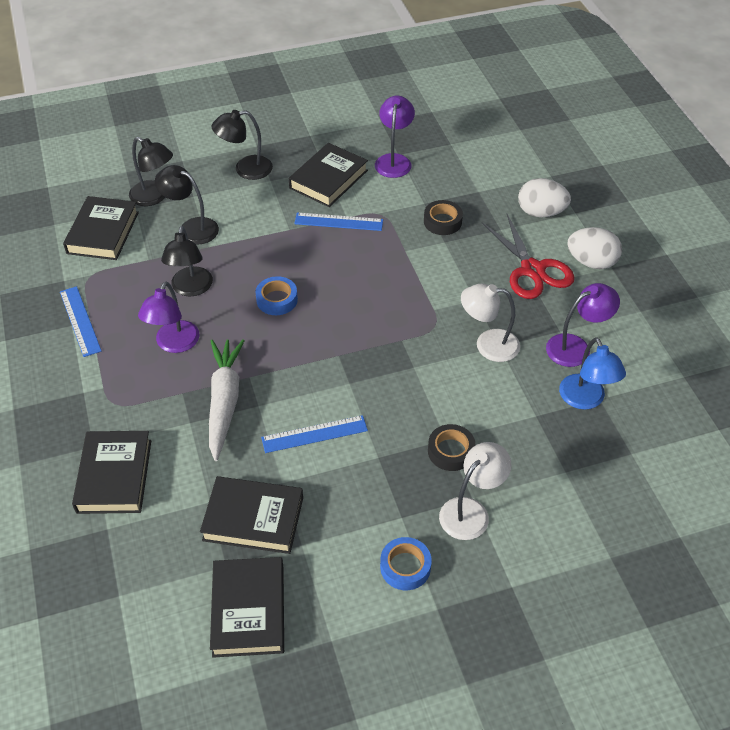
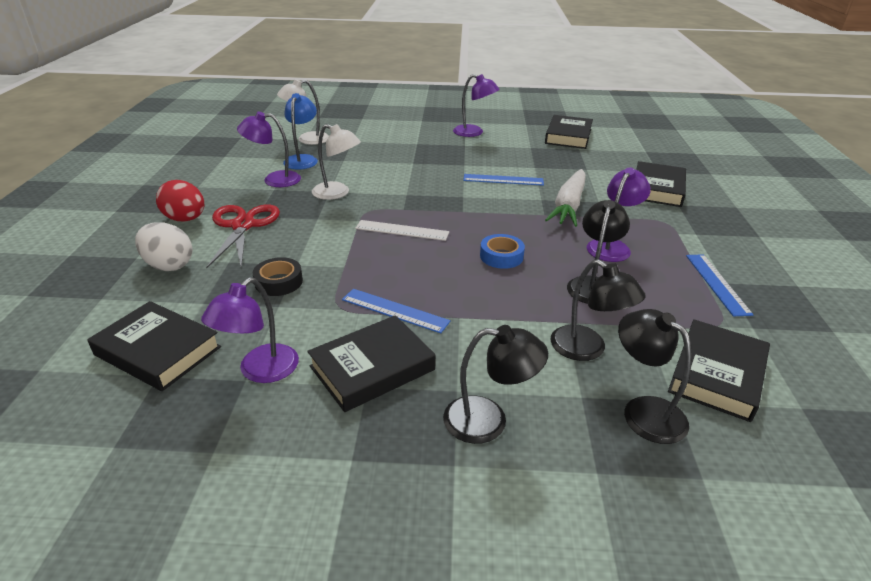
camera: 160 degrees left, 15 degrees down
black book [200,476,303,554] -> black book moved to [87,301,221,391]
blue tape [380,537,432,590] -> purple lamp [453,74,500,137]
black tape [428,424,476,471] -> none
white lamp [439,442,512,540] -> white lamp moved to [277,79,329,145]
white egg [567,227,622,269] -> red egg [156,180,204,222]
none -> white ruler [355,220,449,241]

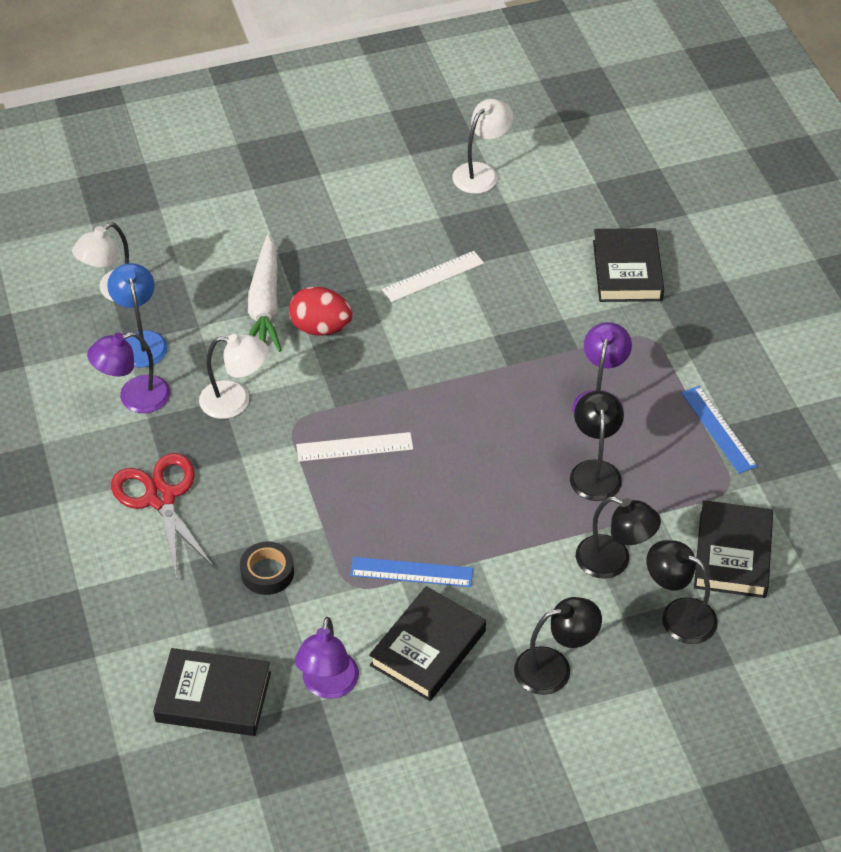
camera: 20 degrees left, 15 degrees up
white egg [135,222,193,271] -> none
red egg [156,180,204,222] -> red egg moved to [289,287,353,336]
purple lamp [453,74,500,137] -> none
blue ruler [463,174,544,186] -> none
blue tape [480,234,525,269] -> none
black book [545,115,593,149] -> white lamp [452,99,513,194]
white carrot [545,169,586,227] -> white carrot moved to [248,235,282,352]
none -> white ruler [382,251,484,302]

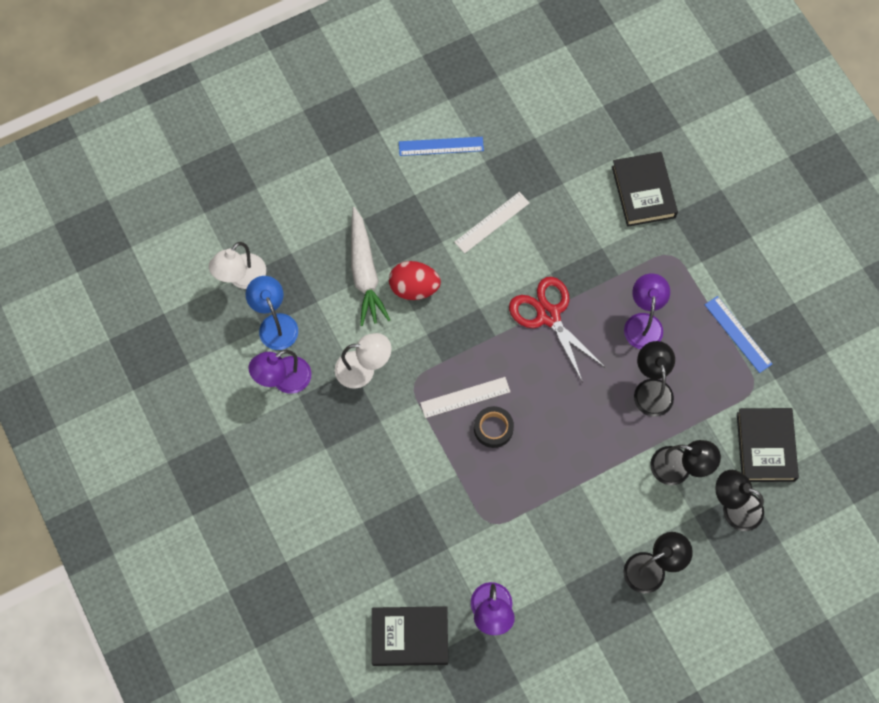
camera: 10 degrees left, 20 degrees up
red scissors [111,453,214,579] -> red scissors moved to [509,277,606,383]
black tape [240,541,294,595] -> black tape moved to [474,406,514,448]
blue ruler [350,557,473,587] -> blue ruler moved to [399,137,484,156]
black book [369,586,486,701] -> none
white lamp [452,99,513,194] -> none

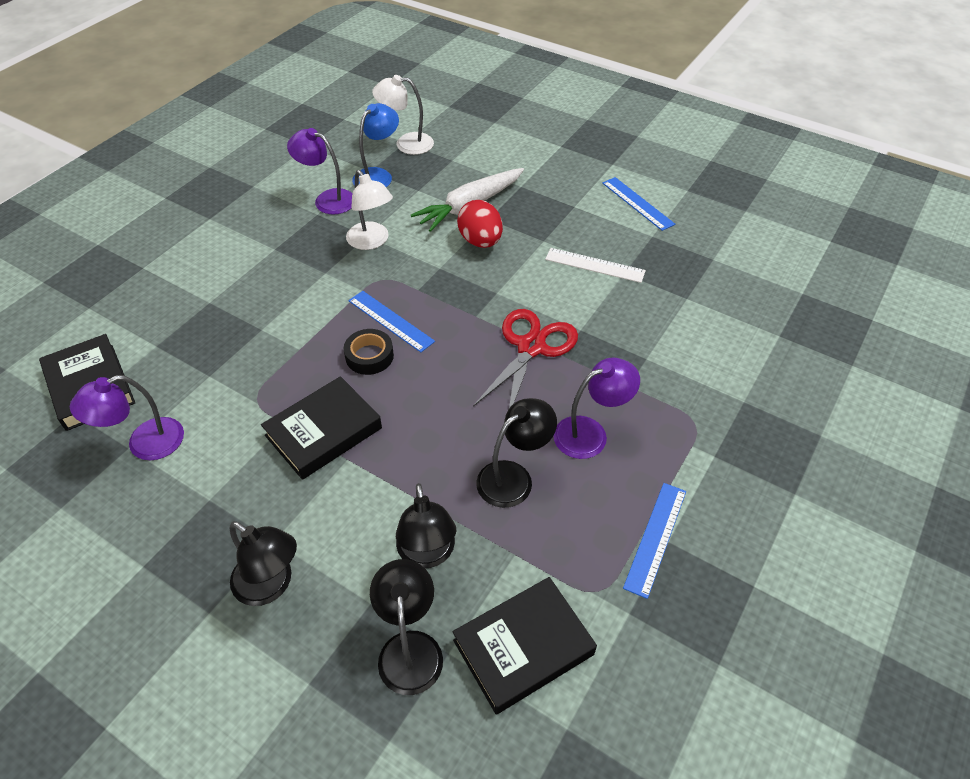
camera: 60 degrees right, 20 degrees down
white ruler [420,377,510,418] -> blue ruler [348,291,435,352]
black book [612,152,678,227] -> black book moved to [261,376,382,480]

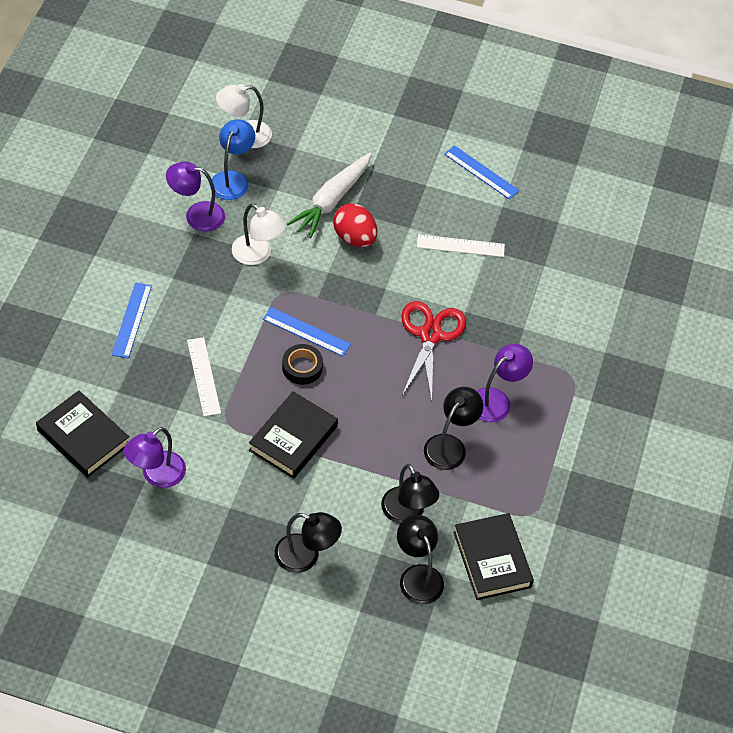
camera: 20 degrees left, 5 degrees up
black book [452,577,597,714] -> black book turned 60 degrees counterclockwise [453,513,534,600]
blue ruler [623,483,686,599] -> blue ruler moved to [112,282,152,358]
none -> white ruler [187,337,221,416]

